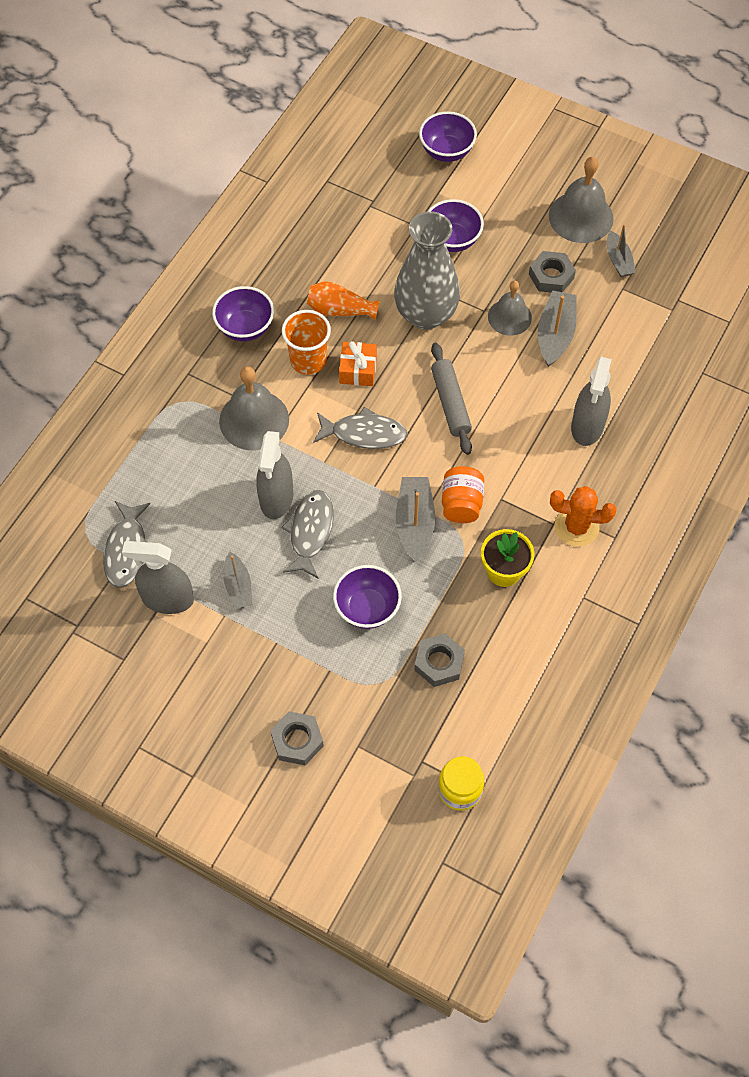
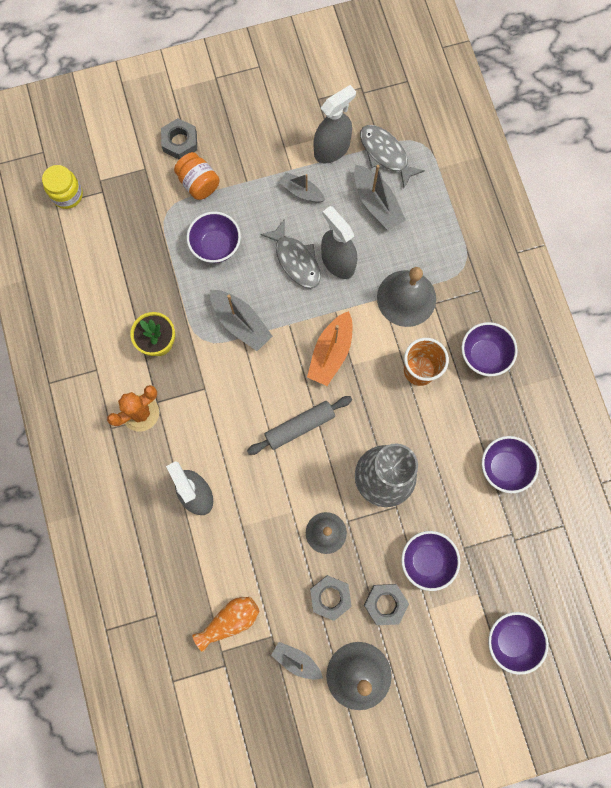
camera: 135 degrees right, 15 degrees up
orange vase [307,281,380,320] -> orange vase moved to [192,597,259,652]
grey fish [313,407,408,449] -> orange boat [307,311,352,386]
orange gift [339,341,377,386] -> none
grey nut [415,633,465,687] -> grey nut moved to [364,584,409,625]
grey rolling pin [431,343,472,455] -> grey rolling pin turned 60 degrees counterclockwise [247,396,352,455]
orange jar [442,466,484,523] -> orange jar moved to [174,152,220,200]
grey boat [538,290,577,367] -> grey boat moved to [354,165,406,230]
none -> purple bowl [482,436,539,493]

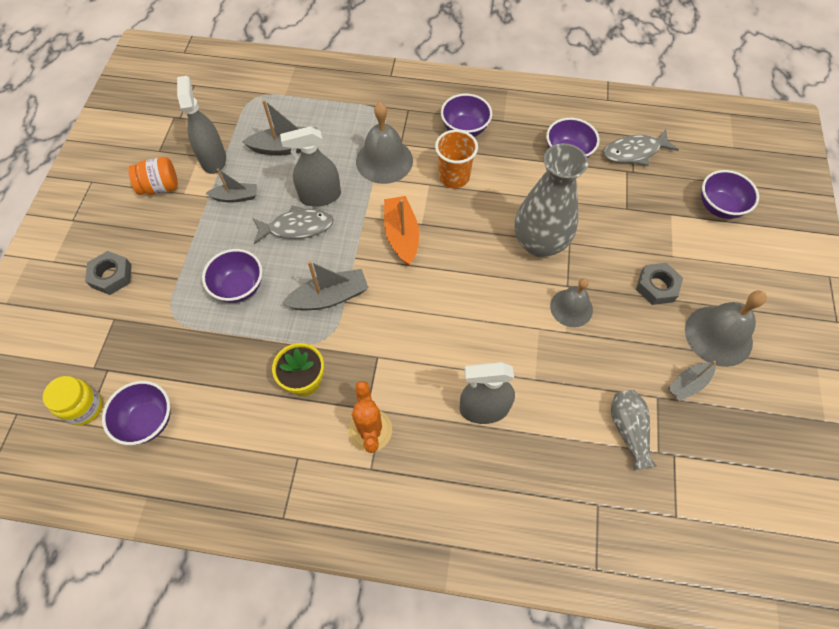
camera: 65 degrees left, 15 degrees down
orange jar [174,152,220,200] -> orange jar moved to [128,157,178,195]
orange vase [192,597,259,652] -> grey vase [611,390,657,470]
grey rolling pin [247,396,352,455] -> none
grey boat [279,172,325,202] -> grey boat turned 150 degrees counterclockwise [206,169,257,203]
orange boat [307,311,352,386] -> orange boat turned 150 degrees counterclockwise [384,196,420,266]
grey nut [310,575,352,621] -> none
grey fish [360,125,425,188] -> grey fish moved to [603,130,679,166]
purple bowl [401,531,460,591] -> purple bowl moved to [102,381,170,445]

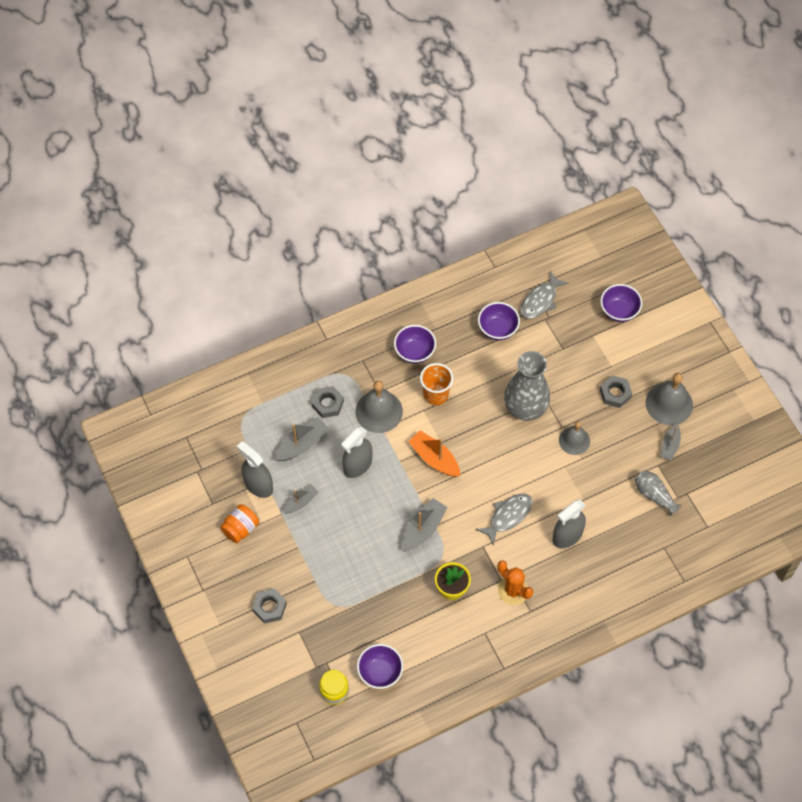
camera: 35 degrees left, 0 degrees up
purple bowl [202,249,263,303] -> none
grey fish [253,205,334,244] -> grey fish moved to [476,493,532,546]
none -> grey nut [312,386,344,418]

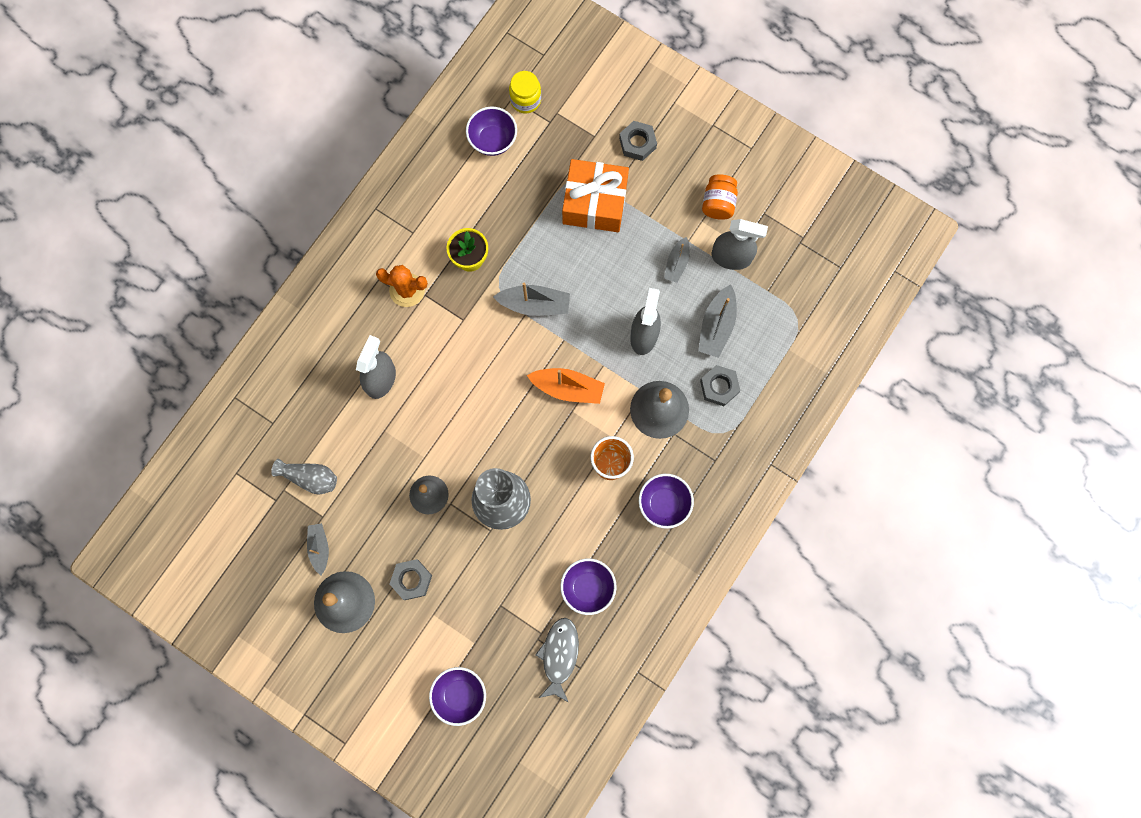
camera: 150 degrees right, 15 degrees up
grey boat [402,498,447,552] -> grey boat turned 90 degrees counterclockwise [493,282,570,316]
grey fish [476,493,532,546] -> none
none -> orange gift [562,159,629,232]

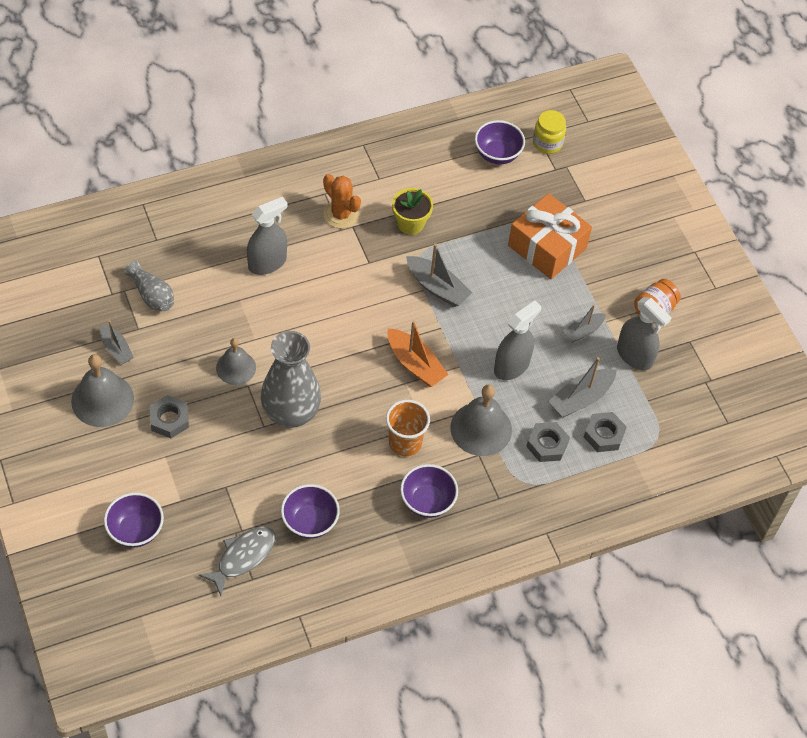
camera: 30 degrees right, 20 degrees down
grey boat [307,523,329,575] -> grey boat turned 120 degrees clockwise [100,320,134,364]
grey nut [619,121,657,161] -> grey nut moved to [584,412,627,452]

